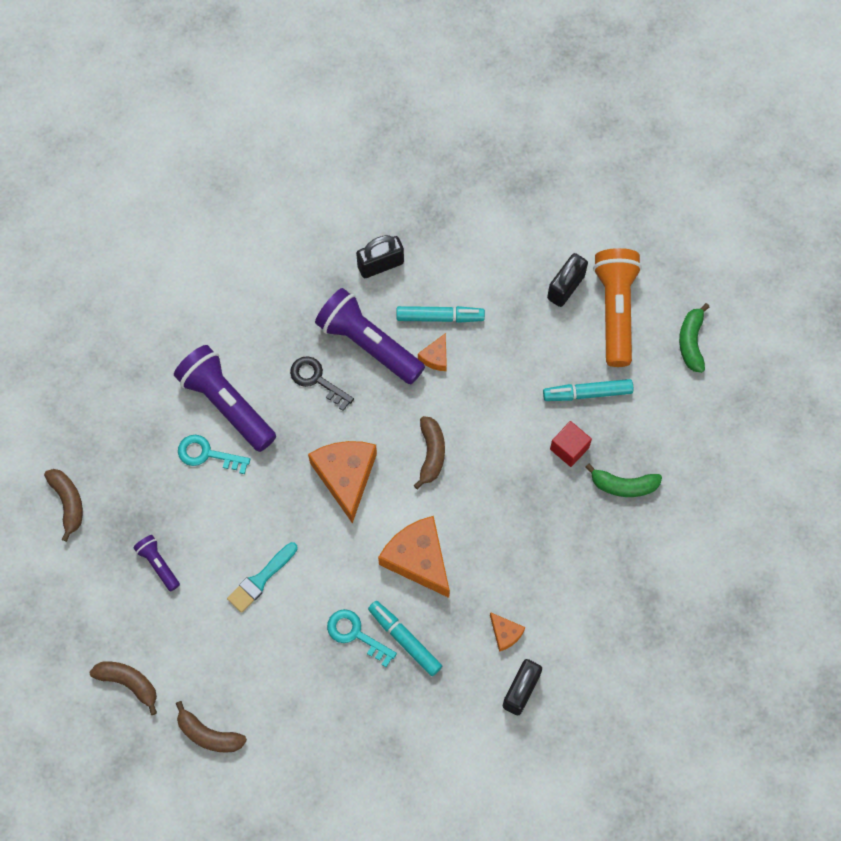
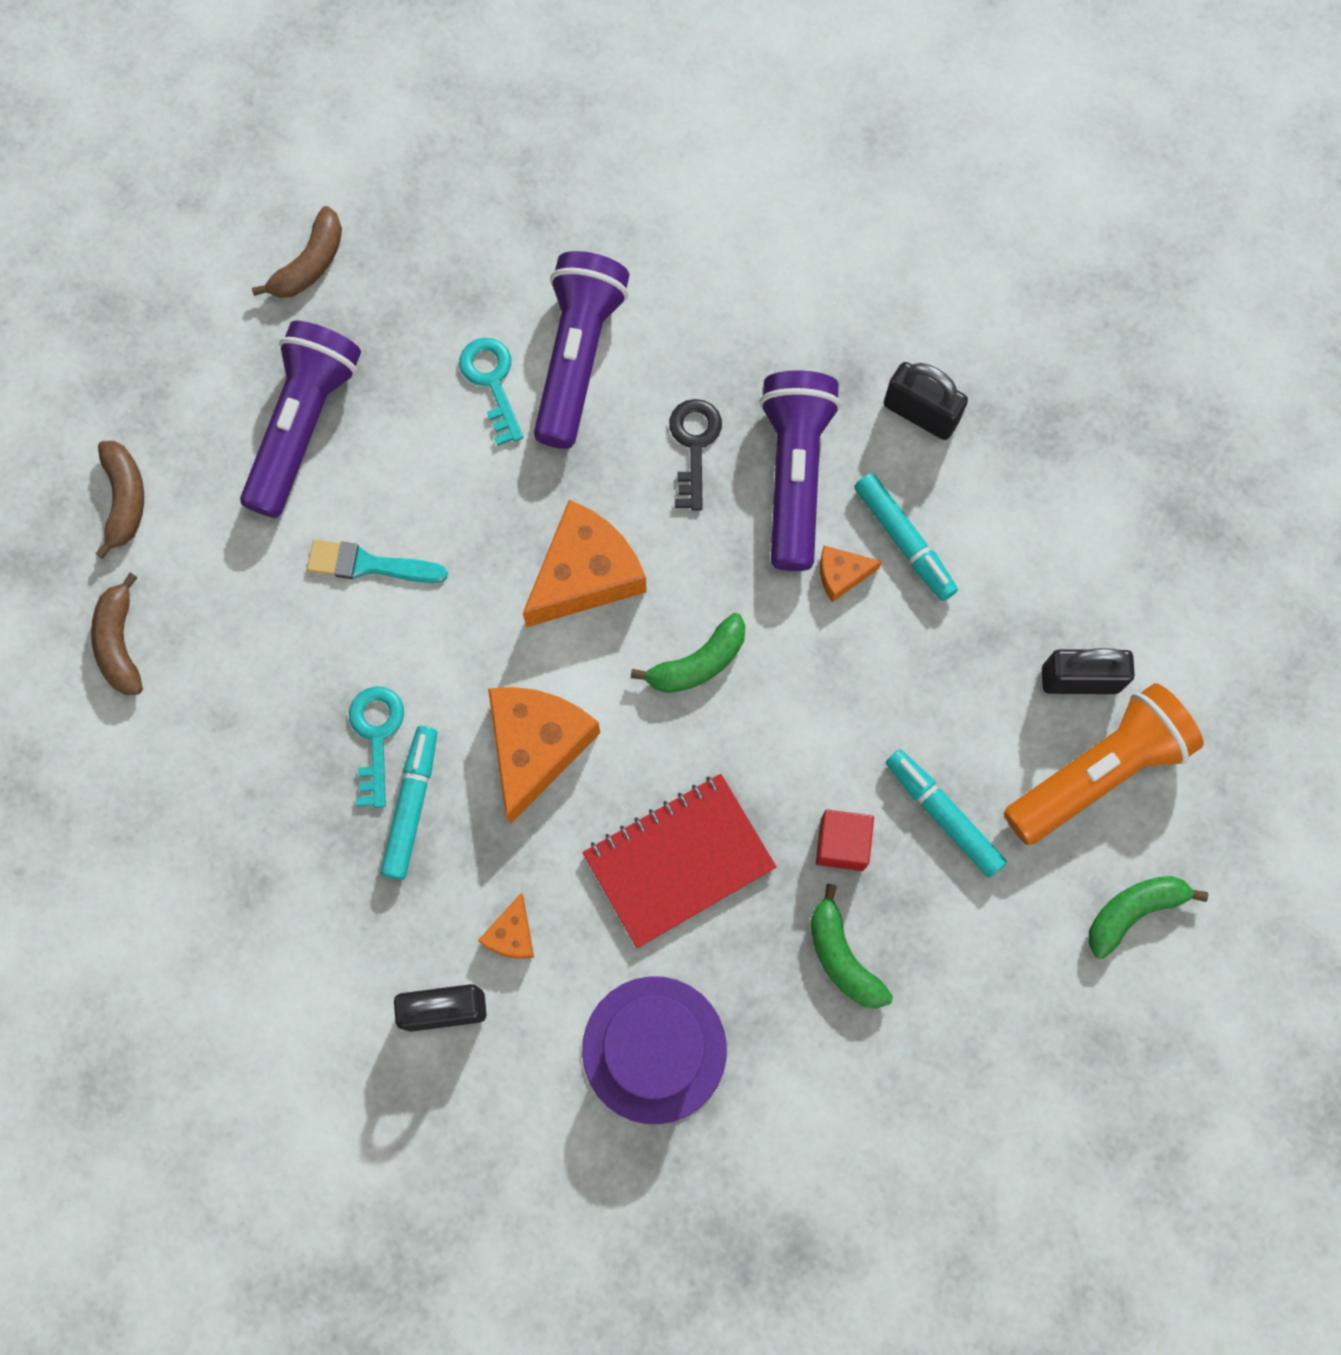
camera: 55 degrees right, 5 degrees up
purple flashlight [133,535,180,591] -> purple flashlight [240,321,361,518], size x2.07
brown banana [413,416,445,489] -> green banana [631,613,745,693]
none -> red notebook [582,774,776,948]
none -> purple hat [582,976,727,1124]

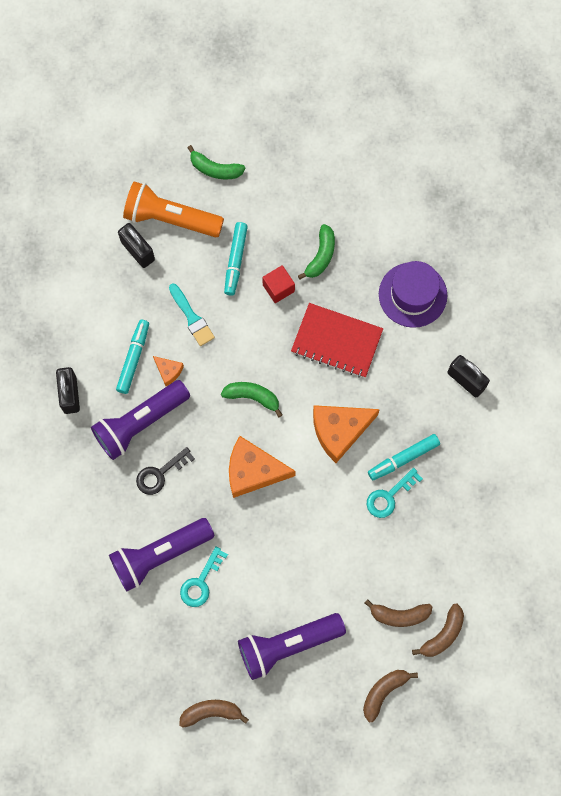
camera: 130 degrees left, 0 degrees up
turquoise brush [307,539,448,583] -> turquoise brush moved to [169,283,215,346]
orange cheese [478,893,534,959] -> none
none -> brown banana [365,599,432,627]

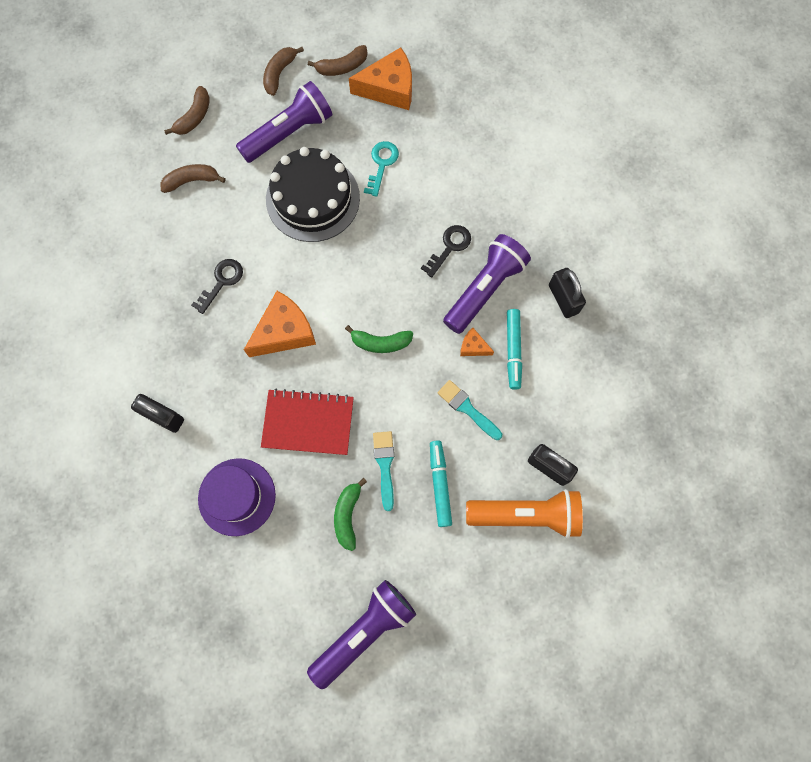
camera: 165 degrees right, 0 degrees up
purple flashlight [109,518,214,591] -> purple flashlight moved to [307,580,416,689]
green banana [187,145,246,179] -> none
orange cheese [229,436,296,498] -> orange cheese moved to [349,47,412,110]
red cube [262,265,295,303] -> turquoise brush [373,431,394,511]
turquoise key [367,468,423,518] -> black key [191,259,243,314]
turquoise marker [368,434,440,480] -> none
brown banana [412,604,464,657] -> brown banana moved to [263,47,304,96]
none -> black cake [266,147,360,242]

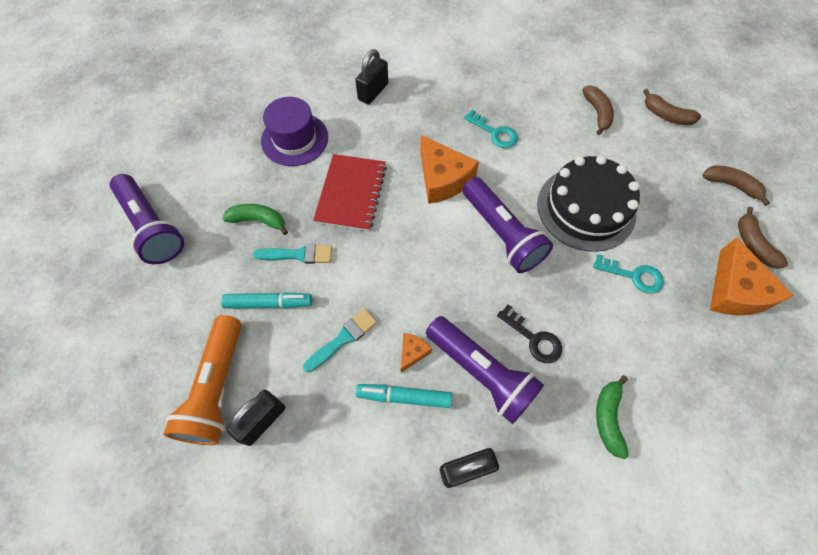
camera: 95 degrees right, 10 degrees down
black key [191,259,243,314] -> turquoise key [464,109,518,148]
purple flashlight [236,81,332,163] -> purple flashlight moved to [463,177,553,273]
green banana [345,325,413,353] -> green banana moved to [596,375,629,459]

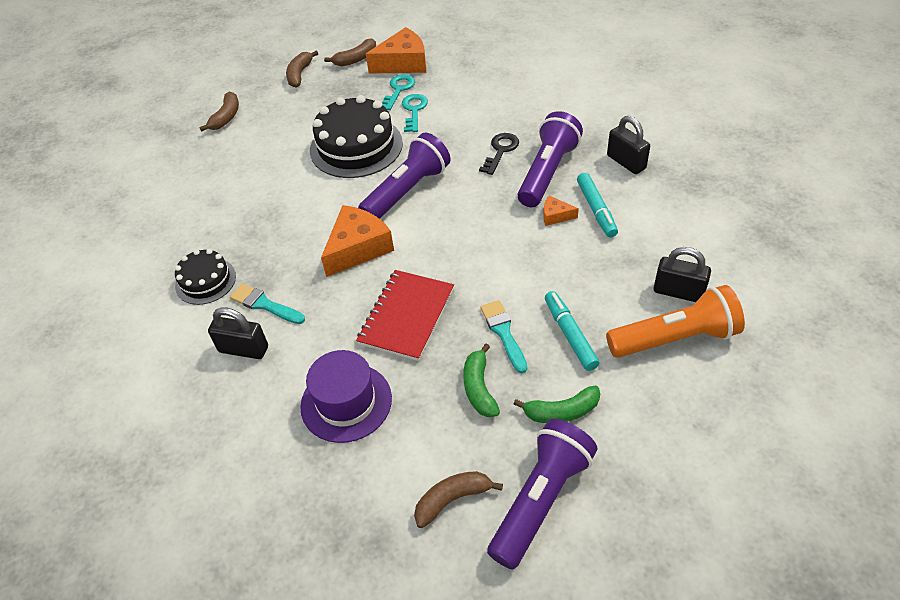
camera: 105 degrees left, 15 degrees down
turquoise brush [303,309,377,372] -> turquoise brush moved to [230,284,305,324]
red notebook [313,154,387,231] -> red notebook turned 60 degrees counterclockwise [356,270,454,361]
turquoise key [464,109,518,148] -> turquoise key moved to [382,74,415,110]
brown banana [582,86,614,135] -> brown banana moved to [414,471,503,528]
green banana [596,375,629,459] -> green banana moved to [513,386,600,423]
none -> black cake [175,249,236,305]

